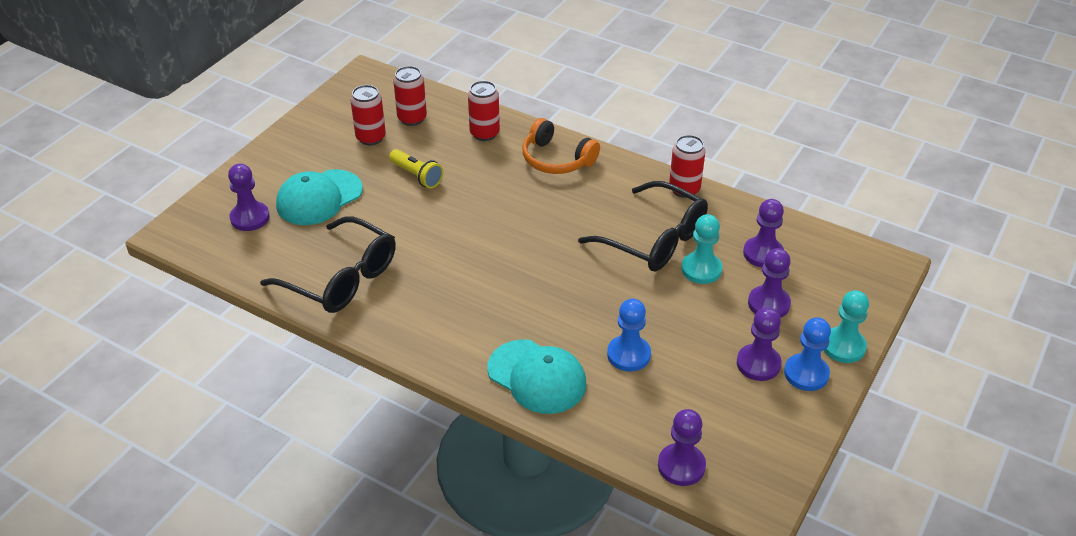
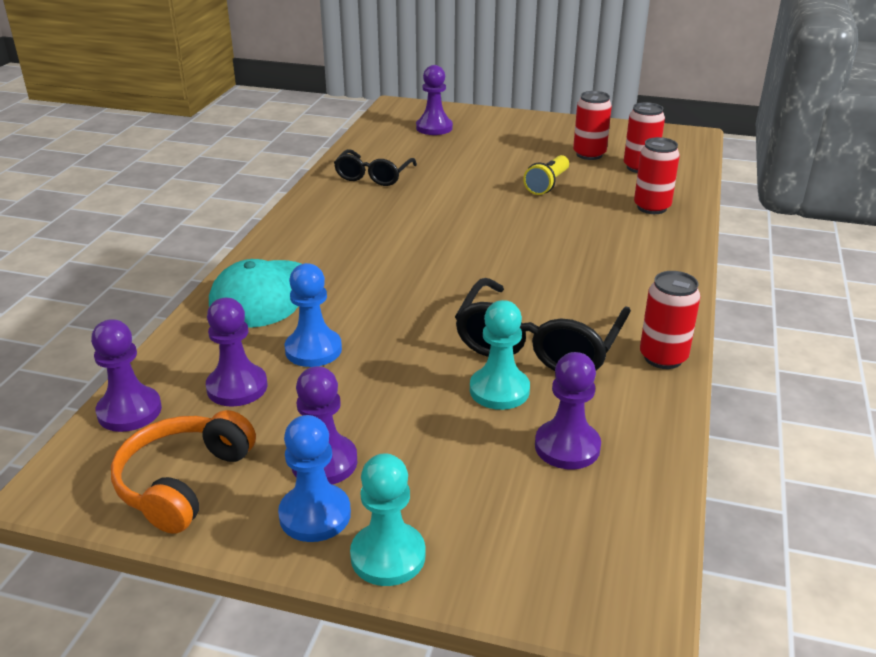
camera: 75 degrees right, 10 degrees down
black glasses [260,216,396,313] -> black glasses [334,149,417,186], size x0.62
turquoise cap [276,169,363,225] -> none
orange headphones [522,118,600,174] -> orange headphones moved to [111,410,256,534]
purple pawn [748,248,791,318] -> purple pawn moved to [206,298,267,406]

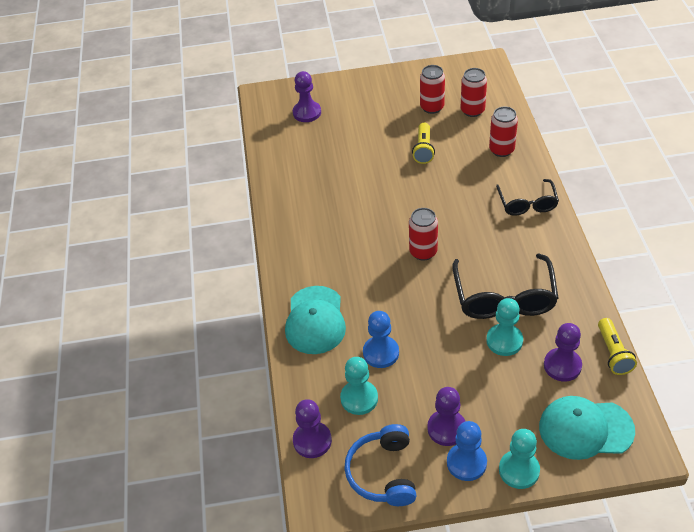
camera: 20 degrees left, 15 degrees up
orange headphones [111,410,256,534] -> blue headphones [344,424,416,506]
purple pawn [206,298,267,406] -> turquoise pawn [340,357,378,415]
black glasses [334,149,417,186] -> black glasses moved to [496,179,559,216]
red can [640,271,701,369] -> red can moved to [409,208,438,261]
none -> turquoise cap [539,396,635,460]
none -> yellow flashlight [598,318,637,375]

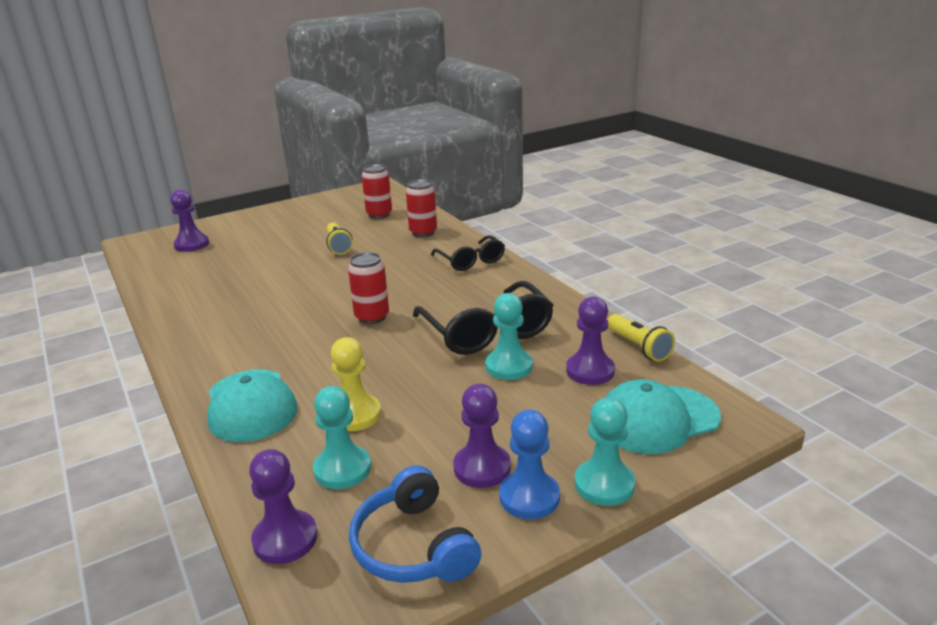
camera: 25 degrees left, 20 degrees down
blue pawn [363,311,399,368] -> yellow pawn [331,337,381,431]
red can [420,65,445,114] -> none

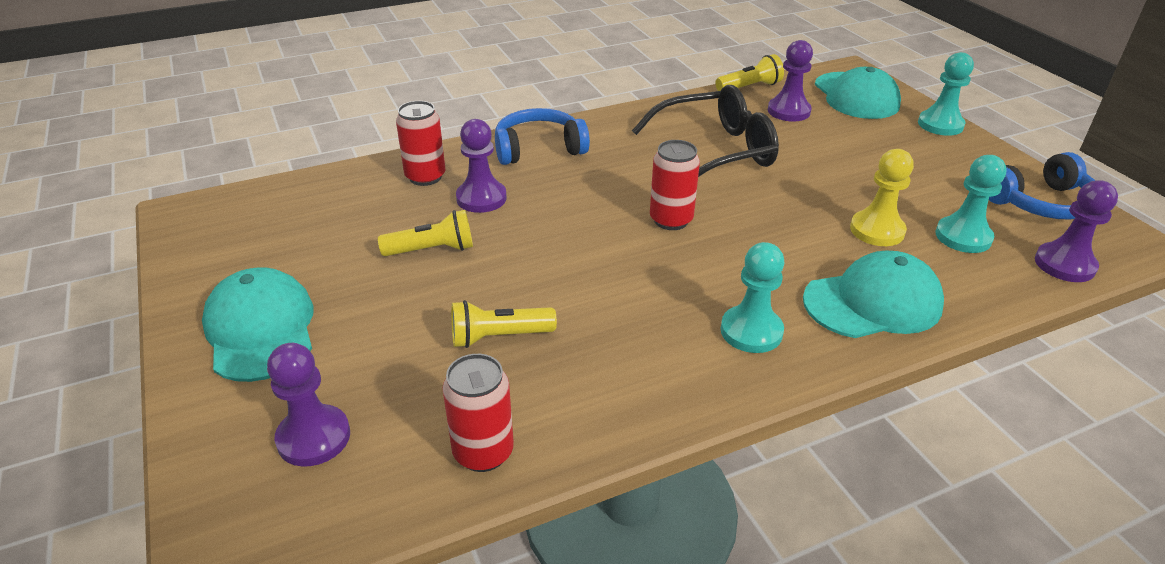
camera: 85 degrees left, 10 degrees up
red can [362,164,392,219] -> red can moved to [443,354,514,472]
black glasses [431,235,505,271] -> blue headphones [495,108,590,165]
purple pawn [453,384,511,488] -> purple pawn moved to [456,119,507,213]
turquoise pawn [485,293,533,380] -> turquoise pawn moved to [721,242,785,353]
blue pawn [499,410,560,519] -> none
none -> turquoise cap [202,267,314,382]
none -> yellow flashlight [451,300,557,348]

